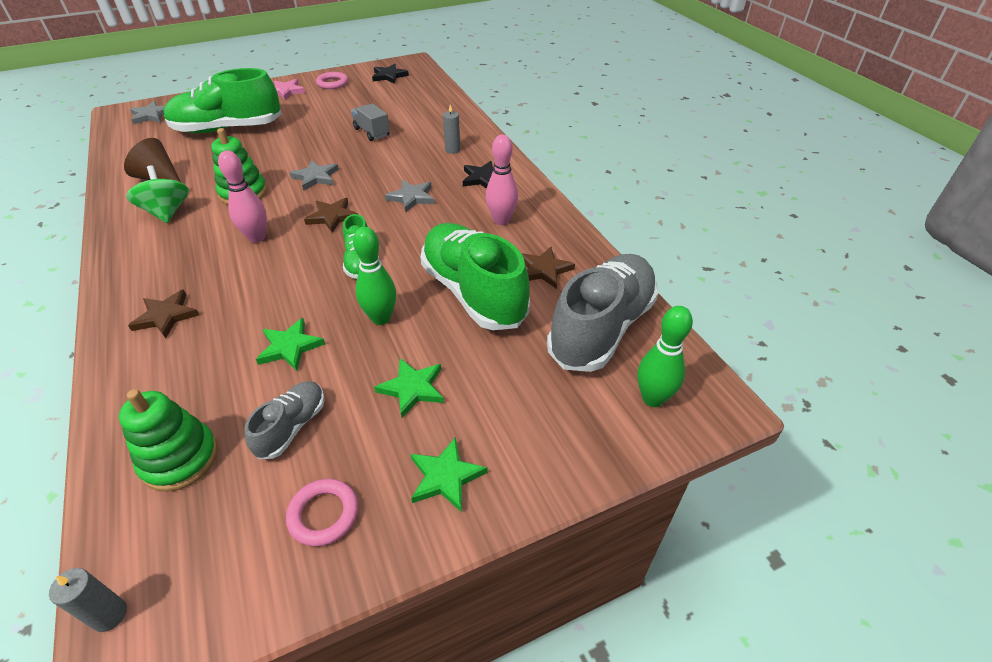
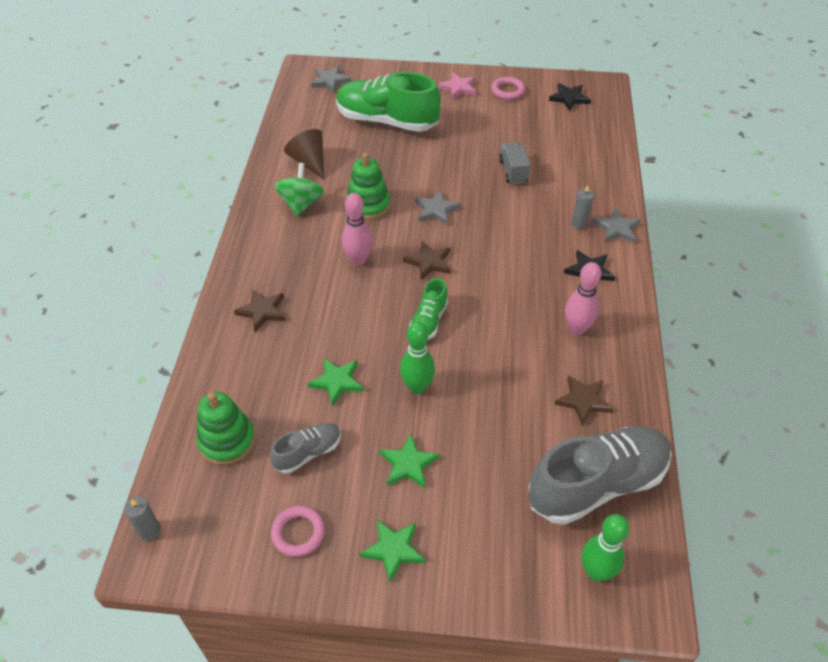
camera: 30 degrees right, 5 degrees up
grey star [385,180,435,212] -> grey star moved to [592,208,641,243]
green shoe [420,223,530,330] -> none

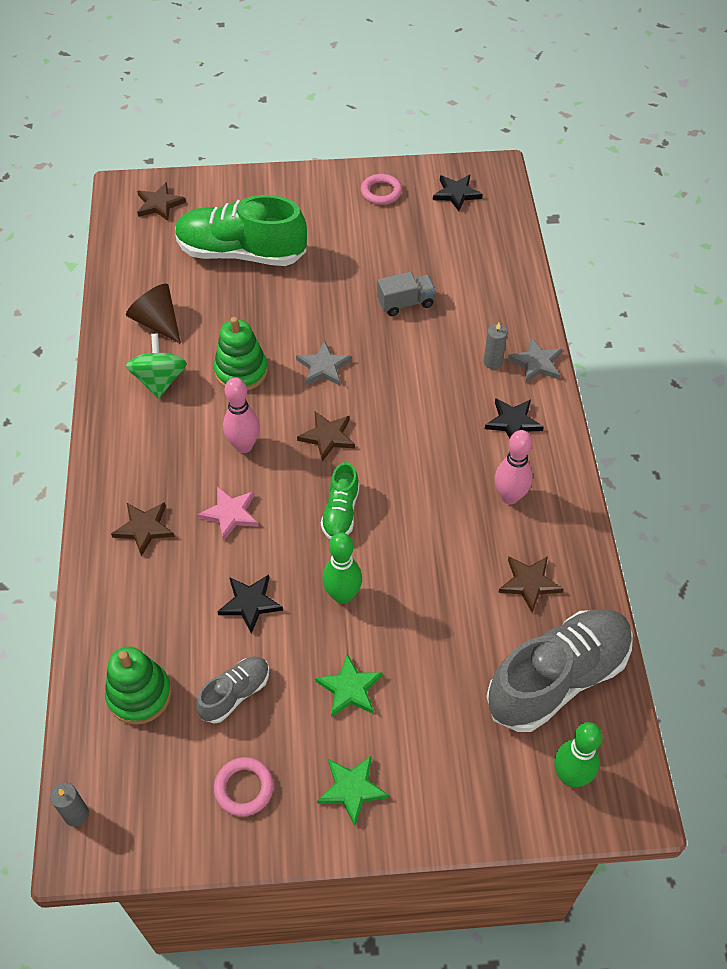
camera: 10 degrees left, 5 degrees up
green star [307,358,364,406] -> black star [217,575,283,634]
grey star [311,66,351,93] -> brown star [137,182,186,221]
pink star [438,72,476,100] -> pink star moved to [197,486,258,541]
grey truck [499,142,531,184] -> grey truck turned 90 degrees clockwise [377,272,436,316]

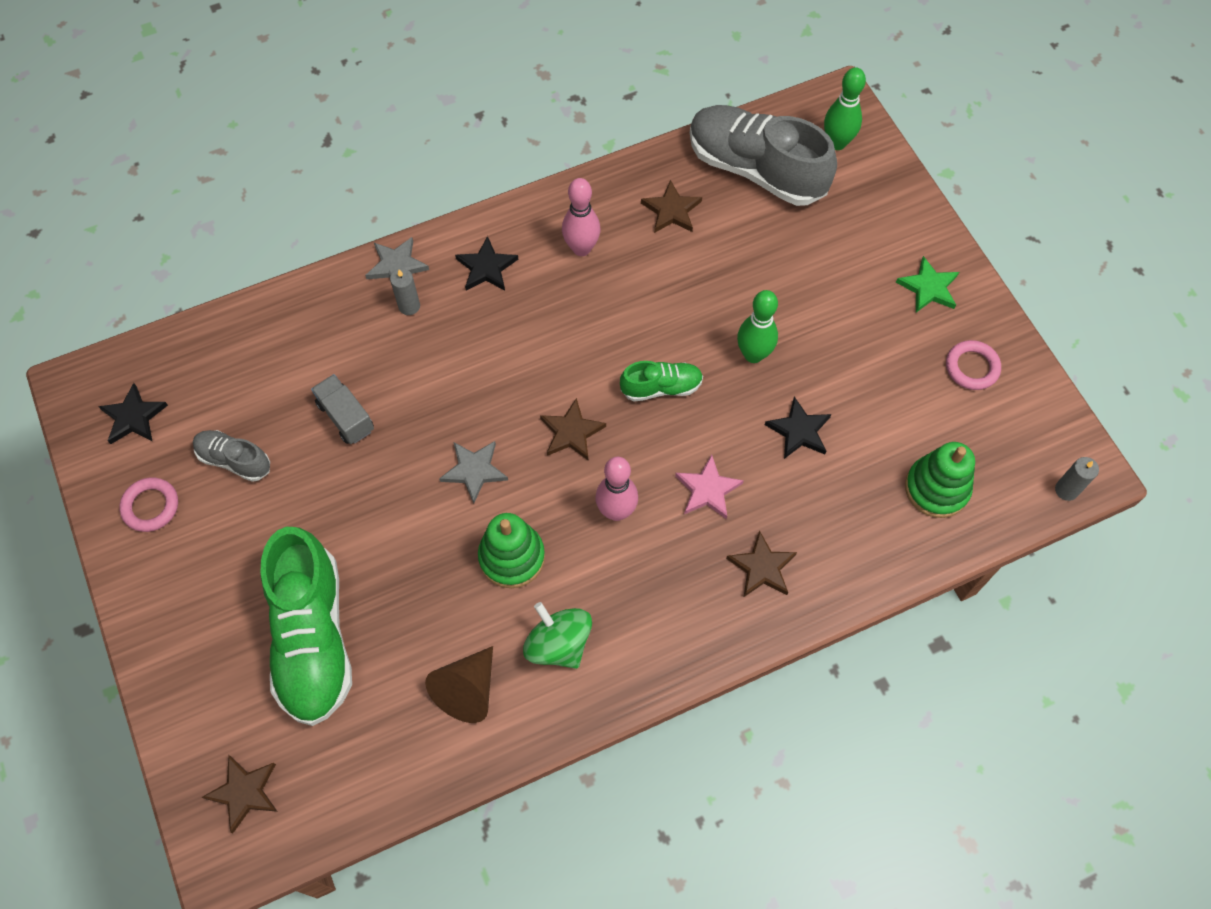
camera: 110 degrees left, 10 degrees up
green spinning top [126,334,187,399] -> green spinning top turned 75 degrees clockwise [523,602,592,669]
grey shoe [196,657,269,724] -> grey shoe moved to [193,430,270,482]
green star [315,654,383,718] -> none

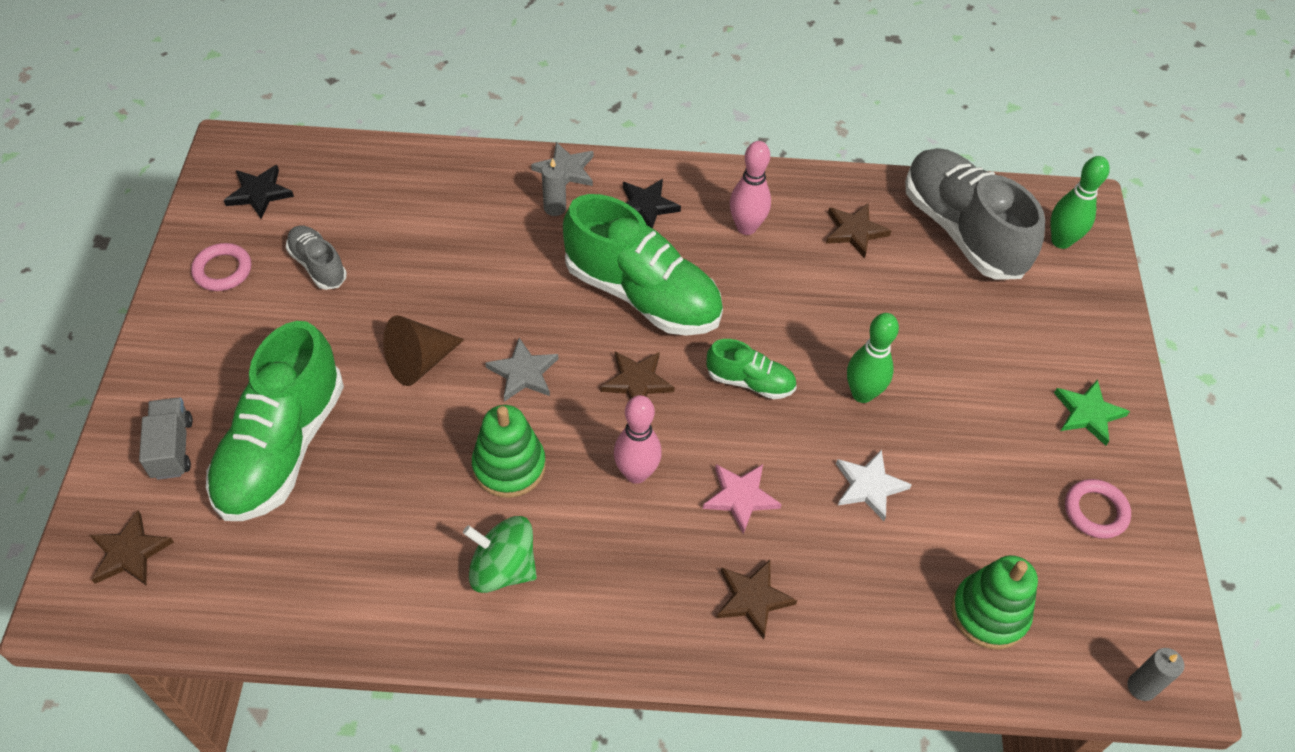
camera: 25 degrees right, 10 degrees down
grey truck [311,374,374,444] -> grey truck moved to [139,398,193,480]
brown cone [425,646,493,723] -> brown cone moved to [383,315,464,386]
green spinning top [523,602,592,669] -> green spinning top turned 60 degrees counterclockwise [463,516,537,593]
black star [765,397,831,459] -> white star [836,449,912,521]
none -> green shoe [563,194,723,336]

